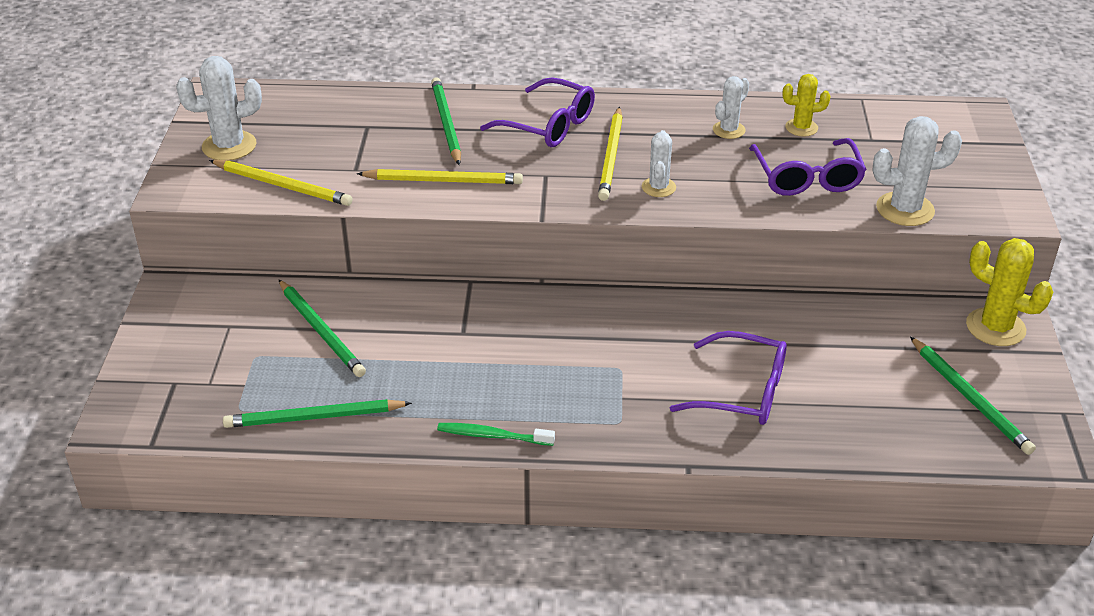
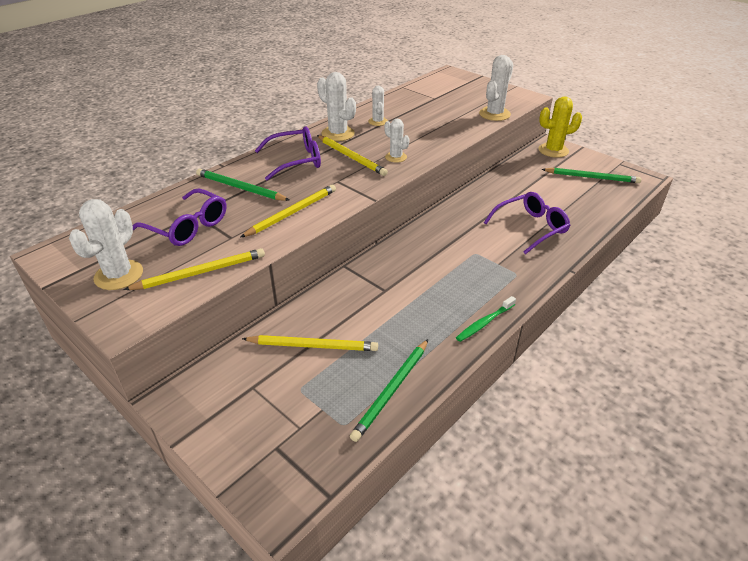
camera: 50 degrees left, 0 degrees up
green pencil [279,280,366,377] -> yellow pencil [242,335,378,351]
purple glasses [749,138,867,196] -> purple glasses moved to [133,188,227,246]
yellow cactus [782,74,831,137] -> none
none -> white cactus [317,72,356,141]

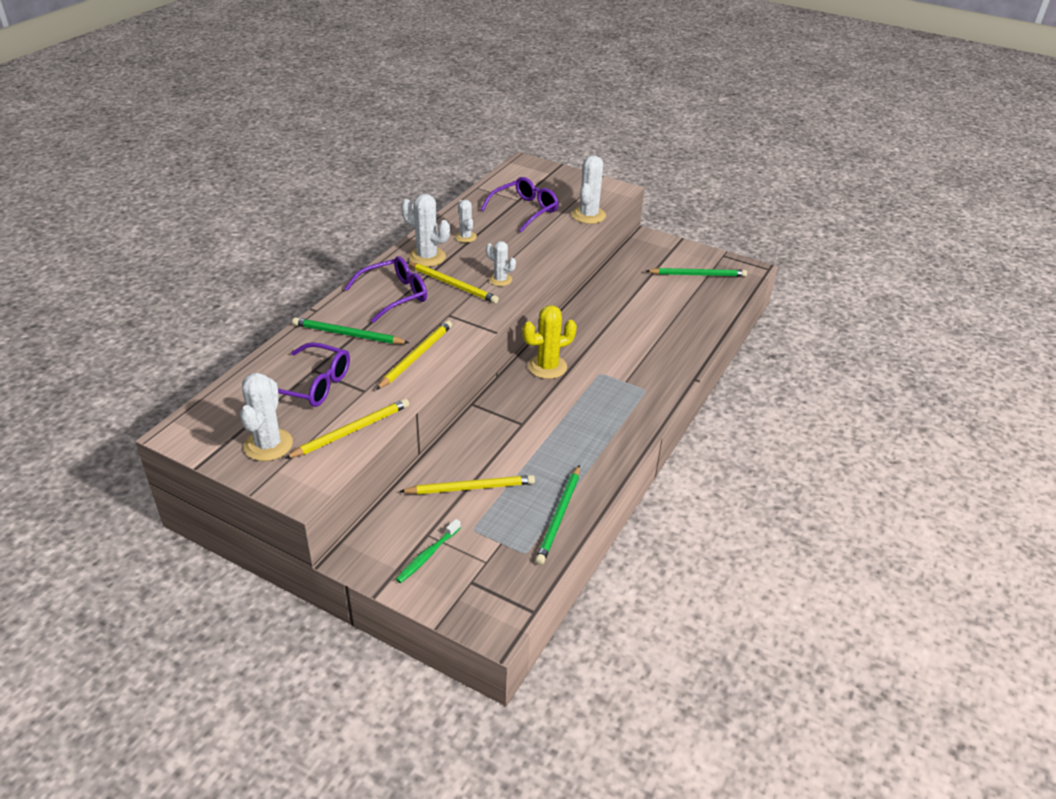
camera: 15 degrees left, 0 degrees up
green toothbrush [456,296,516,342] -> green toothbrush moved to [396,519,461,583]
purple glasses [484,192,570,254] -> purple glasses moved to [481,177,559,232]
yellow cactus [539,96,582,158] -> yellow cactus moved to [522,305,577,379]

